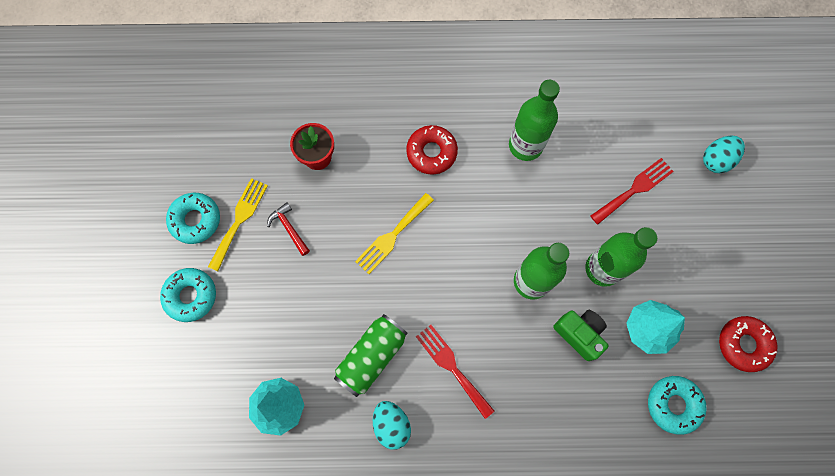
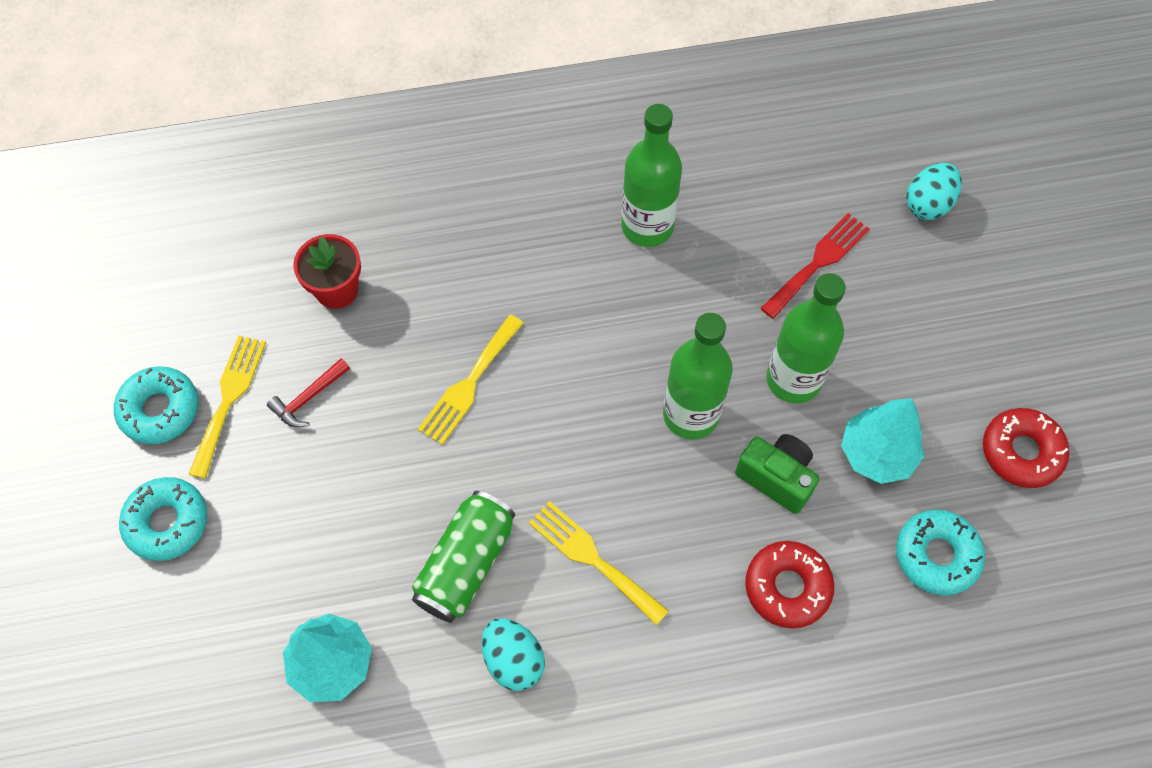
camera: 10 degrees left, 10 degrees down
red hammer [267,202,310,256] -> red hammer turned 90 degrees counterclockwise [267,358,350,428]
red donut [406,125,458,175] -> red donut moved to [745,541,834,629]
red fork [416,325,494,419] -> yellow fork [529,501,669,625]

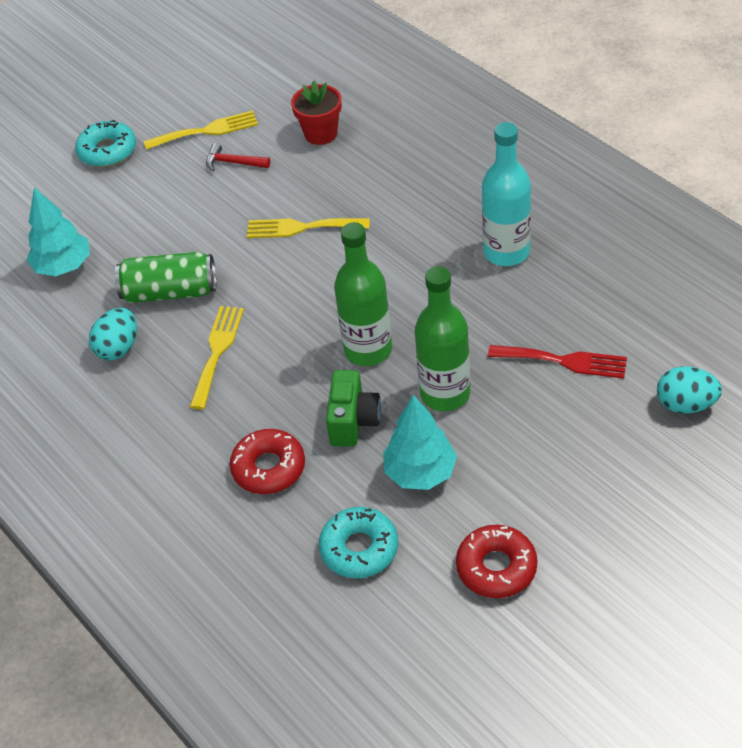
camera: 65 degrees right, 15 degrees down
turquoise donut [114,366,198,444] -> none
green bottle [621,104,682,247] -> turquoise bottle [482,122,531,266]

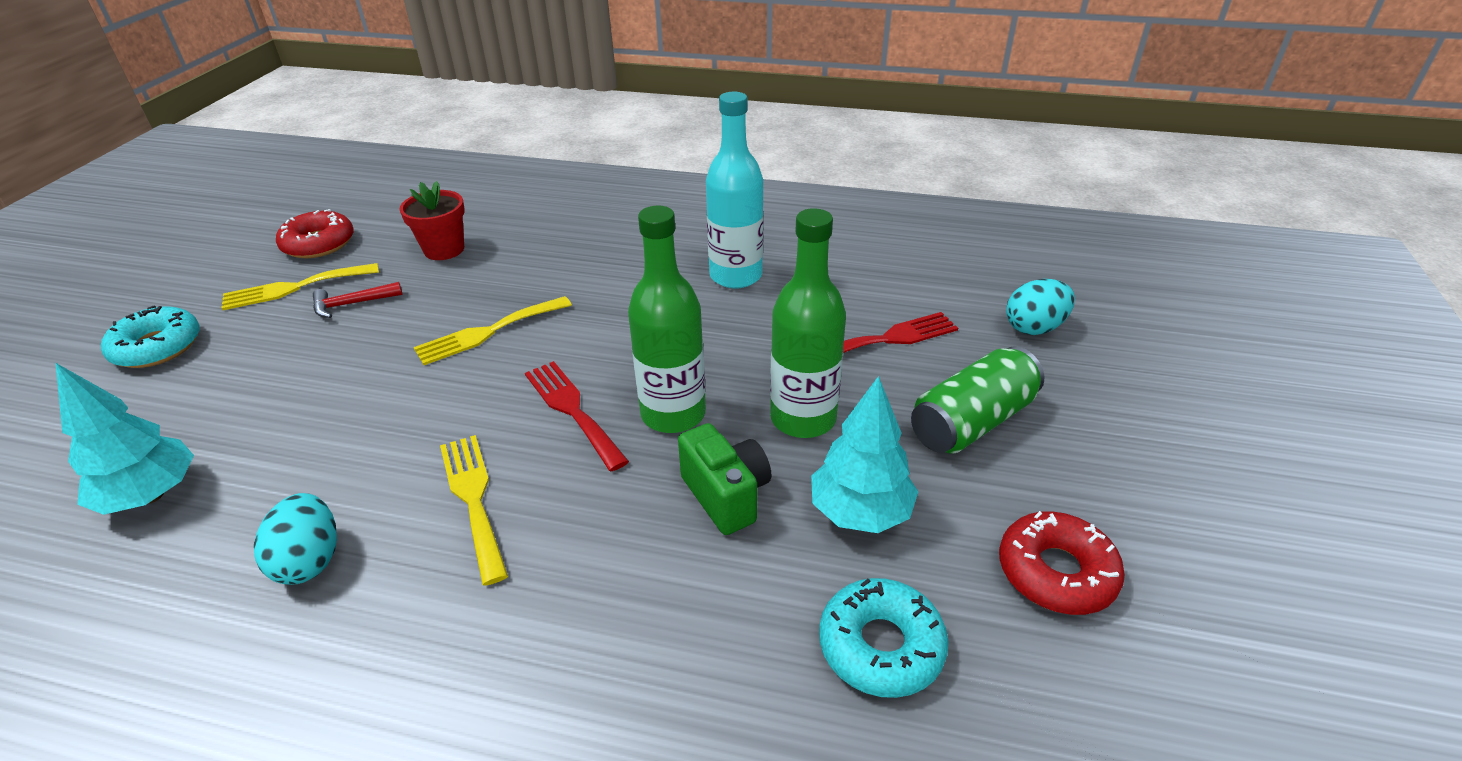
camera: 40 degrees left, 10 degrees down
green can [115,252,216,303] -> green can moved to [911,346,1044,453]
yellow fork [144,110,258,150] -> yellow fork turned 150 degrees counterclockwise [222,263,379,310]
red donut [230,429,305,494] -> red donut moved to [276,209,354,258]
none -> red fork [525,361,629,471]

